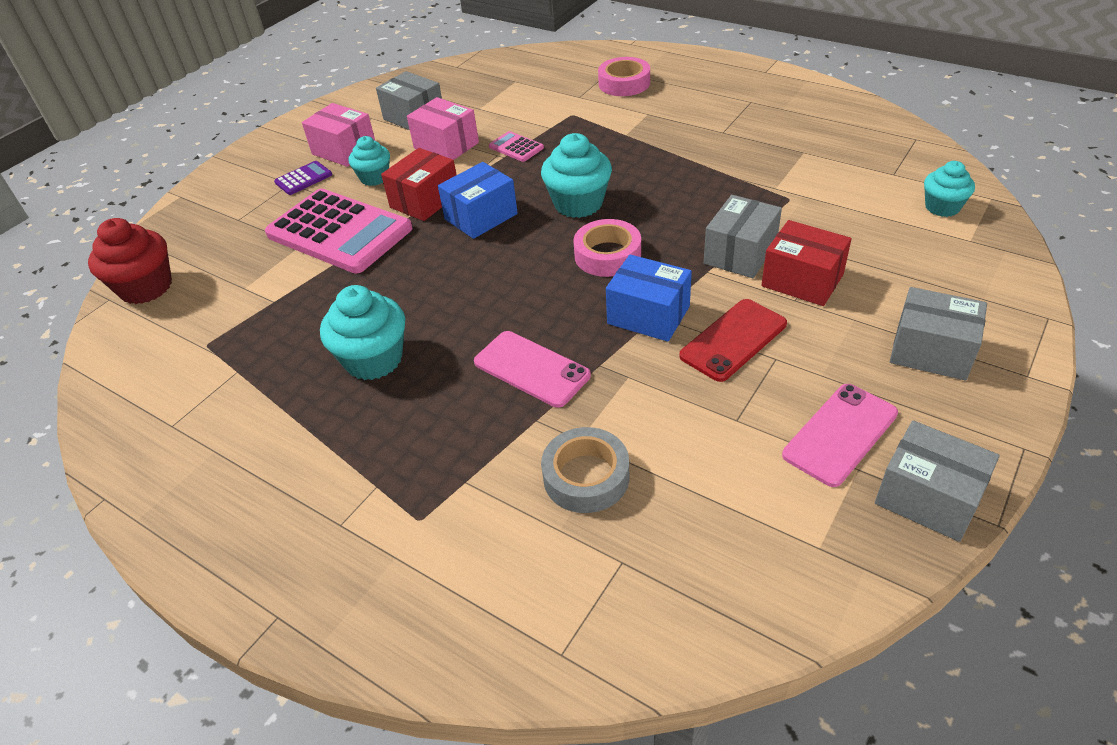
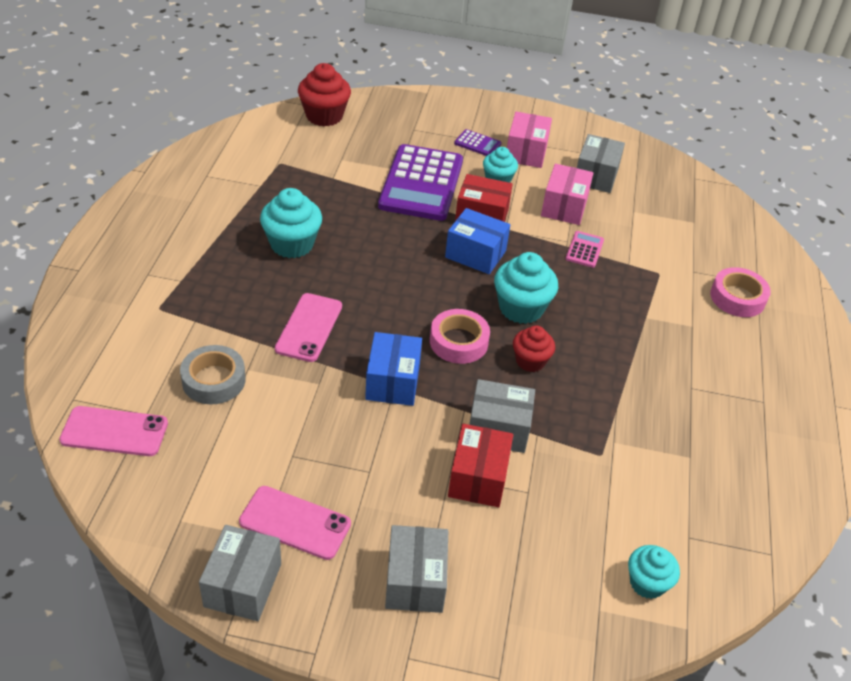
camera: 60 degrees right, 0 degrees up
pink calculator [265,188,412,274] -> purple calculator [378,144,463,221]
red phone [679,299,787,382] -> none
none -> pink phone [59,406,168,456]
none -> red cupcake [513,326,555,372]

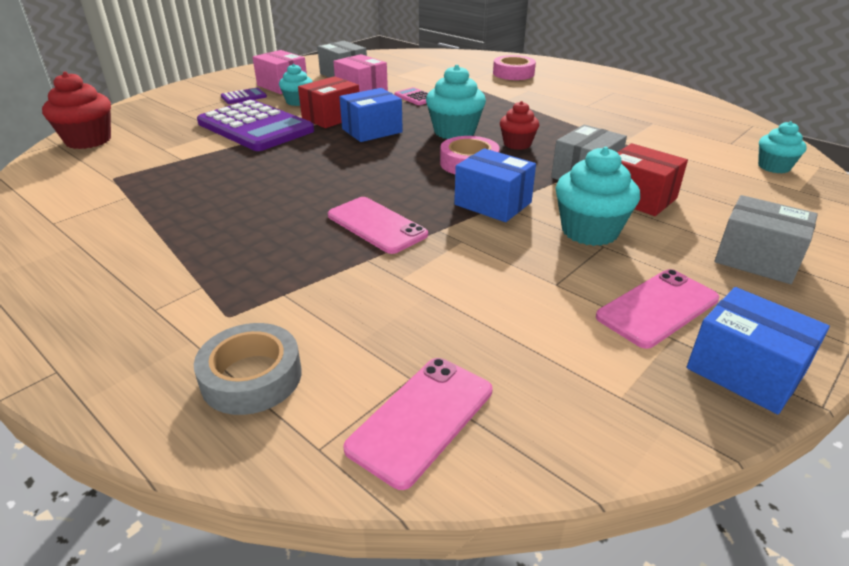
camera: 55 degrees left, 10 degrees down
grey tape [180,345,245,404] -> grey tape moved to [194,323,301,415]
grey box [199,525,281,621] -> blue box [686,287,830,415]
turquoise cupcake [260,188,322,258] -> turquoise cupcake moved to [555,147,640,246]

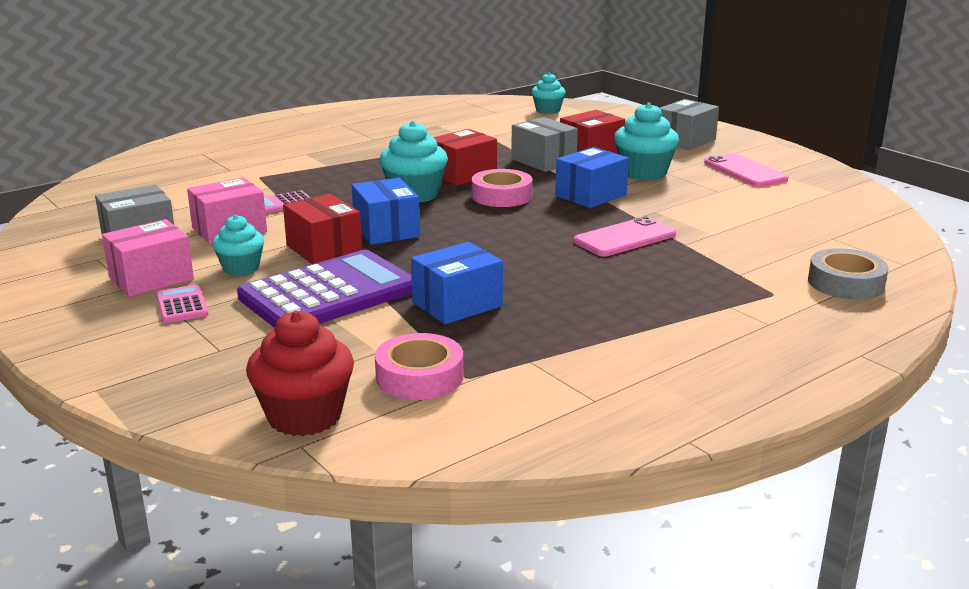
camera: 80 degrees left, 10 degrees down
purple calculator [221,88,267,104] -> pink calculator [156,285,209,323]
pink phone [343,358,492,490] -> none
pink tape [493,55,536,80] -> pink tape moved to [375,333,463,400]
red cupcake [500,101,539,150] -> red box [433,129,497,186]
blue box [686,287,830,415] -> blue box moved to [411,242,503,324]

